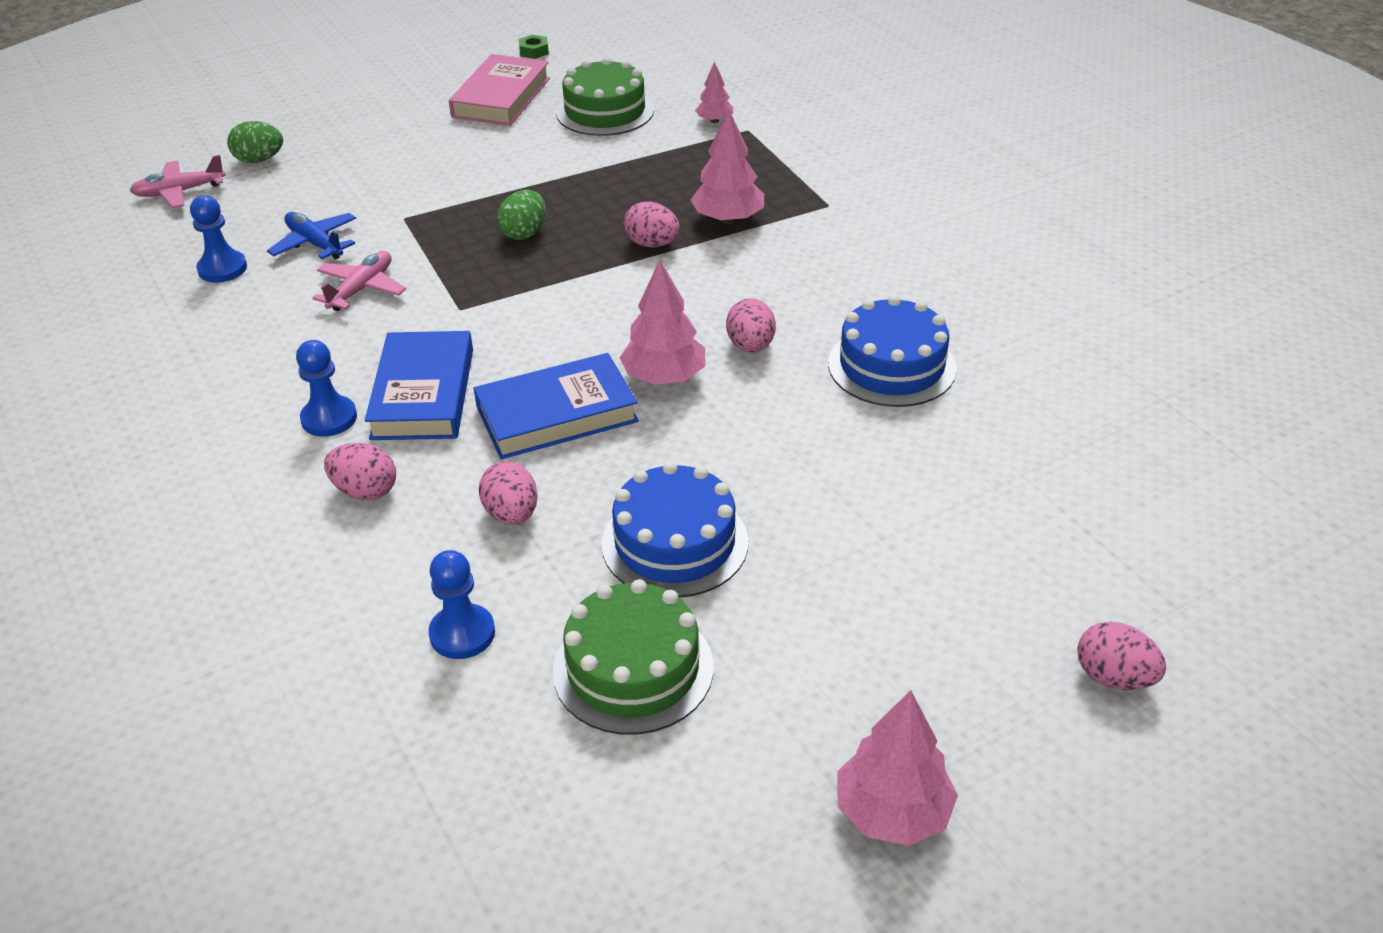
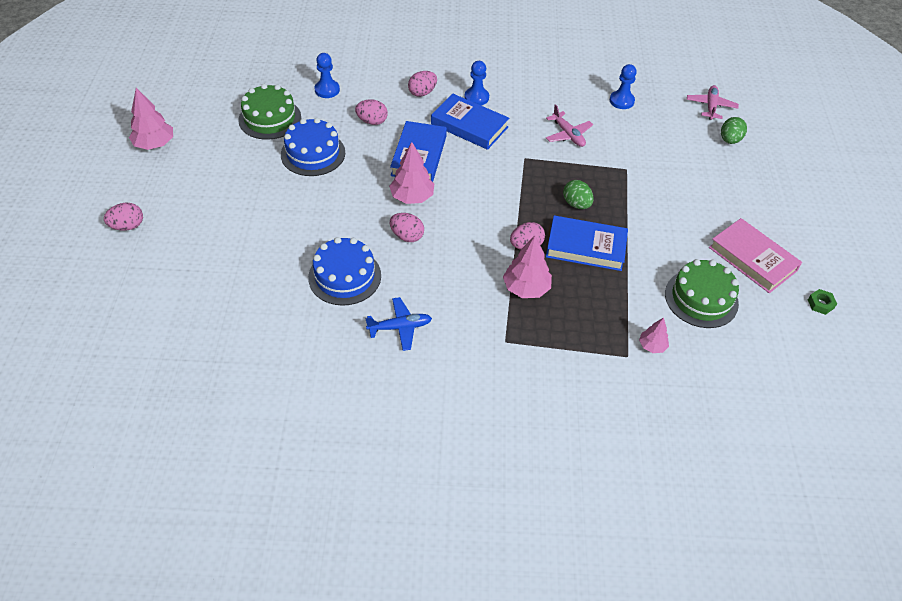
camera: 120 degrees right, 10 degrees up
blue plane [267,212,356,259] -> blue plane moved to [365,297,432,351]
none -> blue book [546,215,628,271]

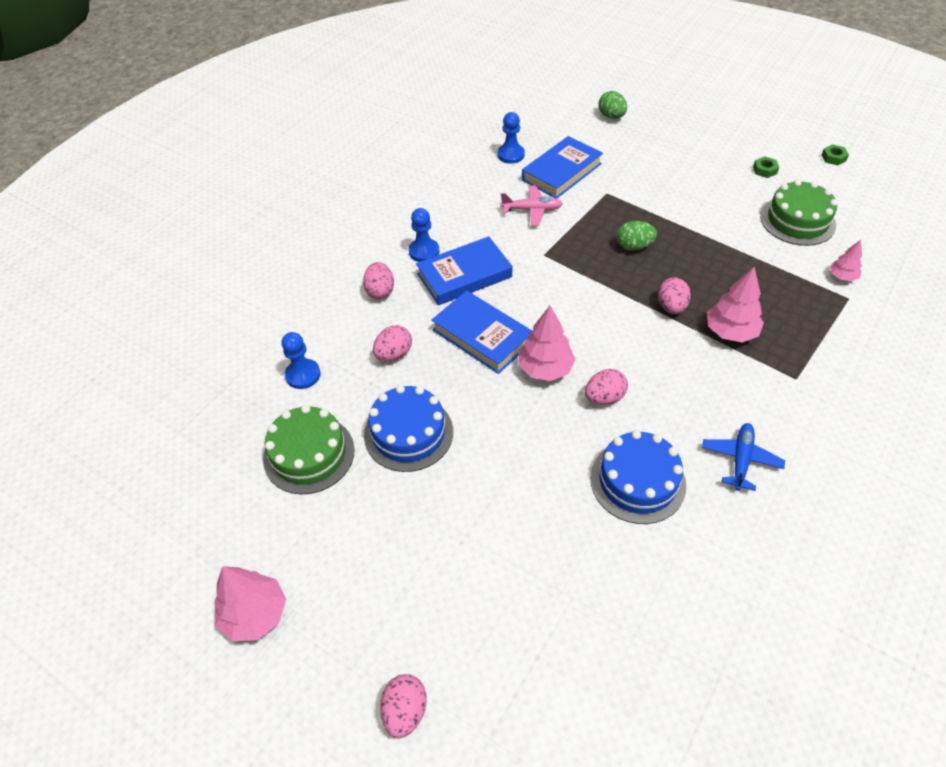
camera: 55 degrees left, 0 degrees up
blue book [546,215,628,271] -> blue book moved to [522,136,603,199]
pink plane [687,85,739,120] -> none
pink book [709,218,802,293] -> green nut [753,156,779,178]

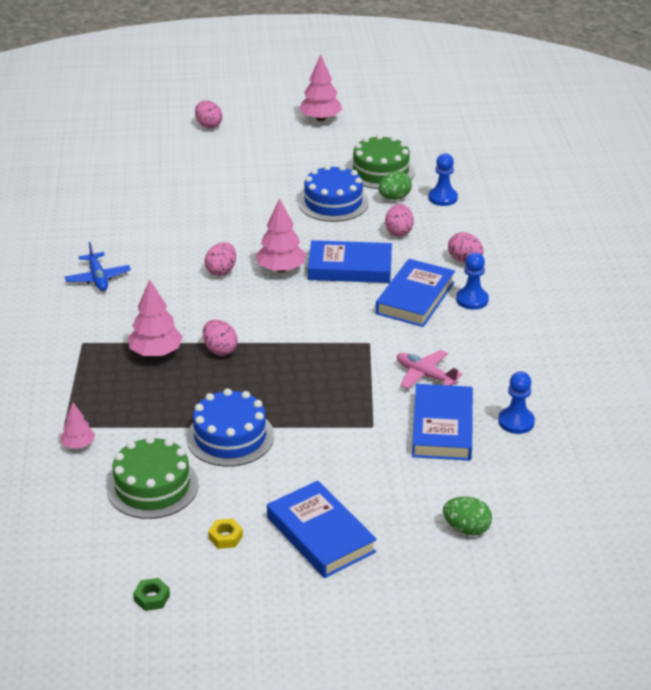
camera: 140 degrees right, 15 degrees down
pink plane [501,185,563,226] -> pink plane turned 75 degrees clockwise [397,350,462,389]
blue cake [590,430,686,524] -> blue cake moved to [186,388,274,467]
green egg [617,221,657,251] -> green egg moved to [379,172,412,200]
green nut [753,156,779,178] -> yellow nut [208,519,243,549]
none -> blue book [267,481,377,578]

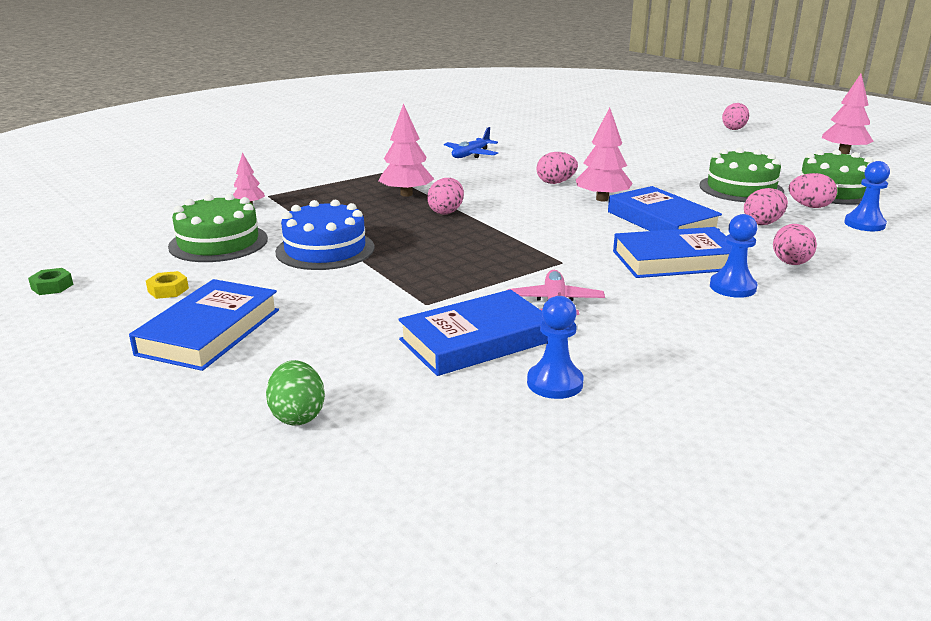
camera: 55 degrees right, 10 degrees down
blue cake [298,165,369,222] -> green cake [699,148,784,202]
green egg [379,172,412,200] -> pink egg [789,173,837,208]

